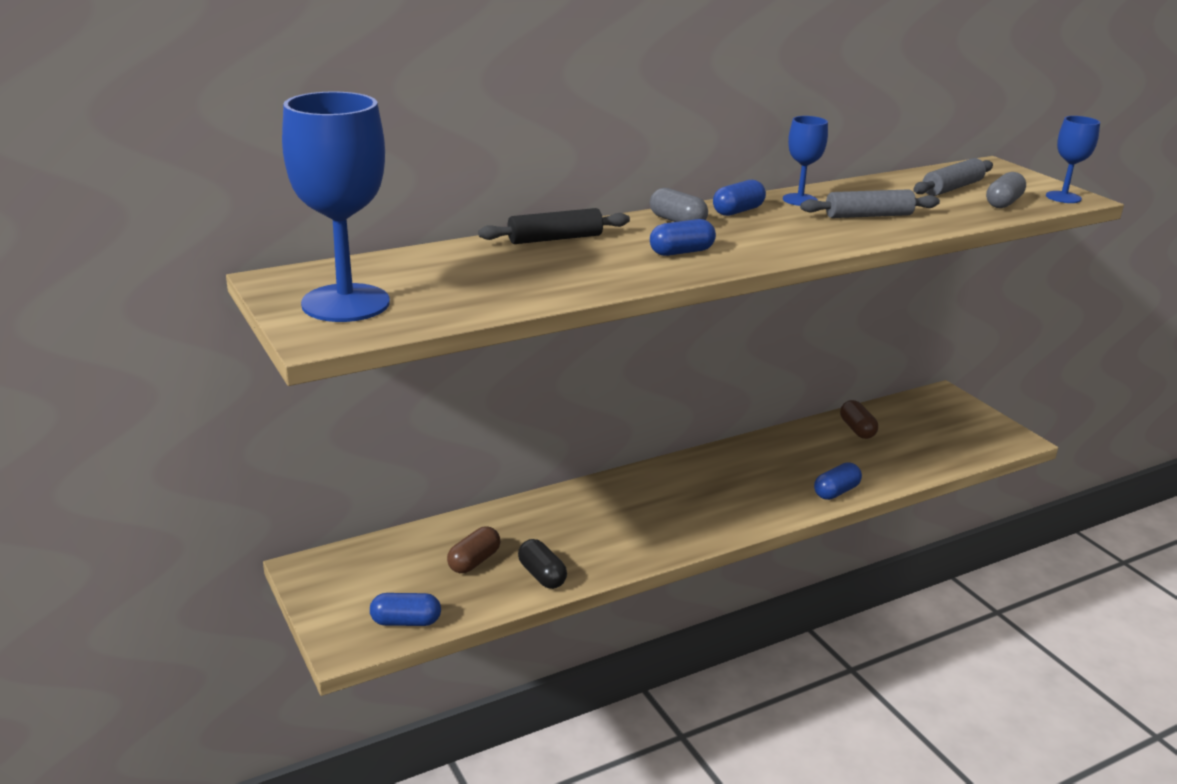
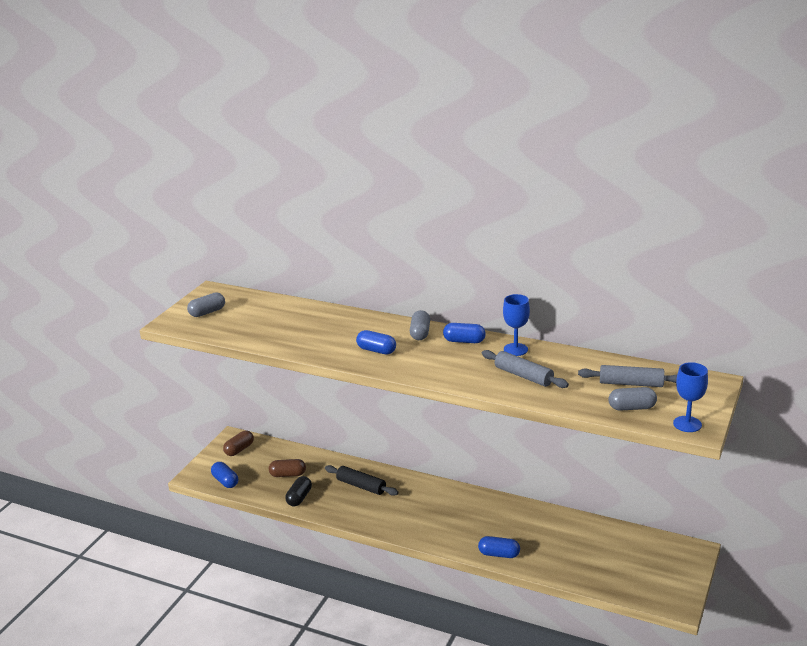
camera: 55 degrees right, 0 degrees up
blue goblet [282,92,390,322] -> grey capsule [187,292,225,317]
black rolling pin [478,208,630,244] -> black rolling pin moved to [325,465,399,496]
brown capsule [840,400,878,439] -> brown capsule moved to [223,430,254,456]

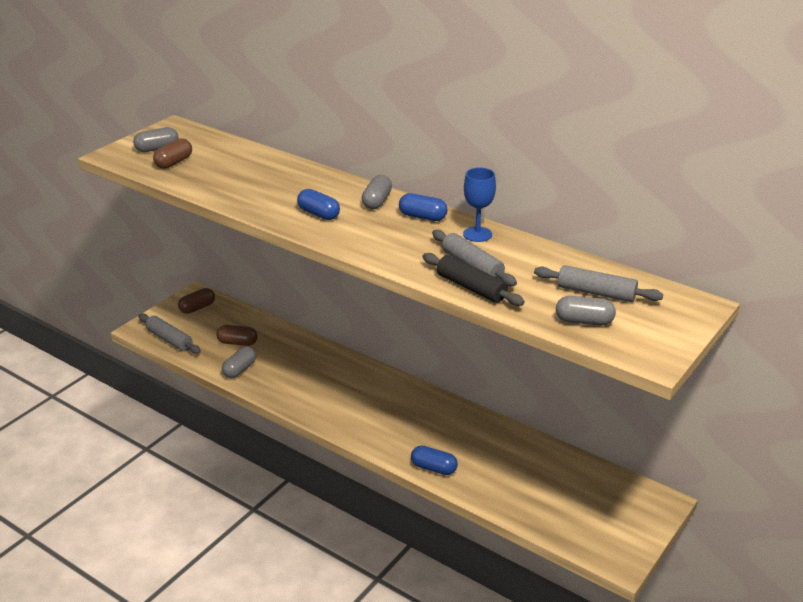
camera: 10 degrees right, 5 degrees up
blue capsule [211,462,238,488] -> grey rolling pin [138,314,201,354]
black capsule [285,476,312,506] -> grey capsule [222,346,256,378]
black rolling pin [325,465,399,496] -> black rolling pin moved to [423,253,525,306]
blue goblet [673,362,708,432] -> none
none -> brown capsule [153,138,192,169]

